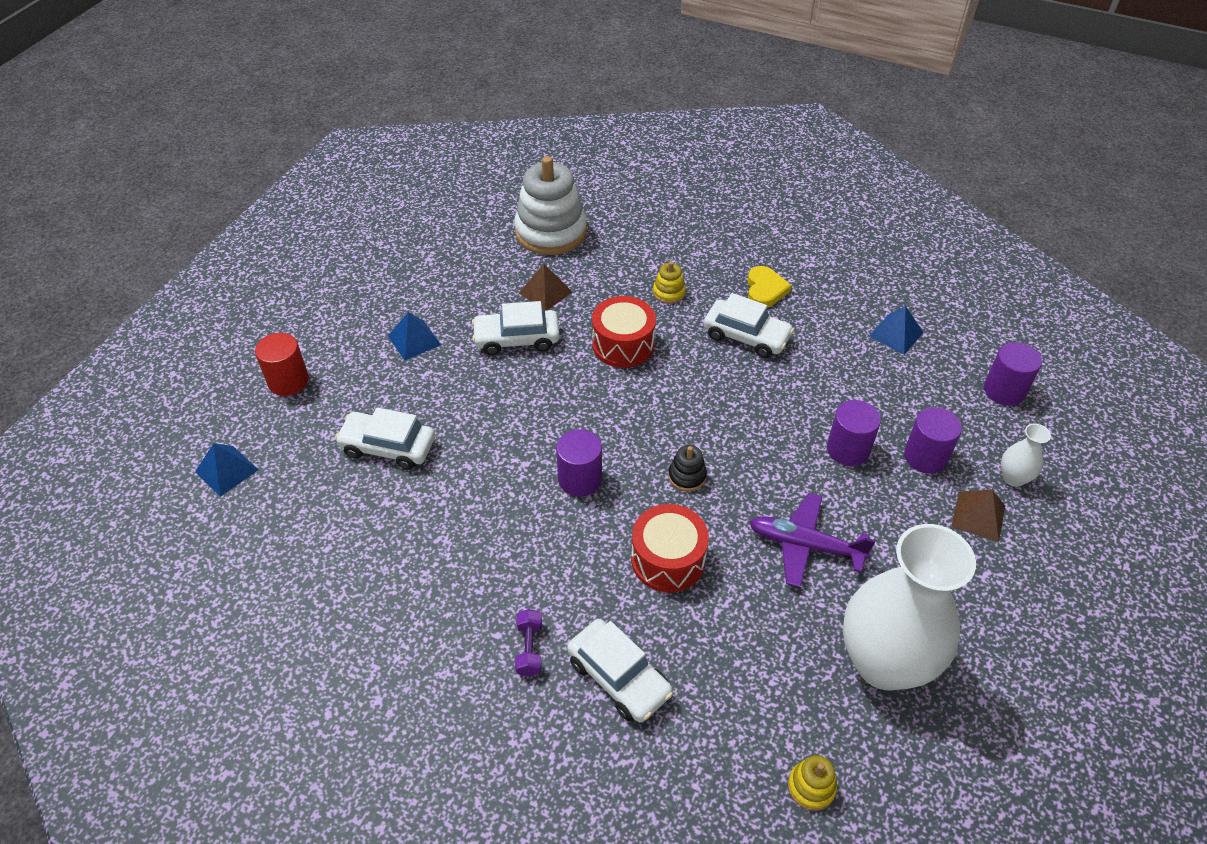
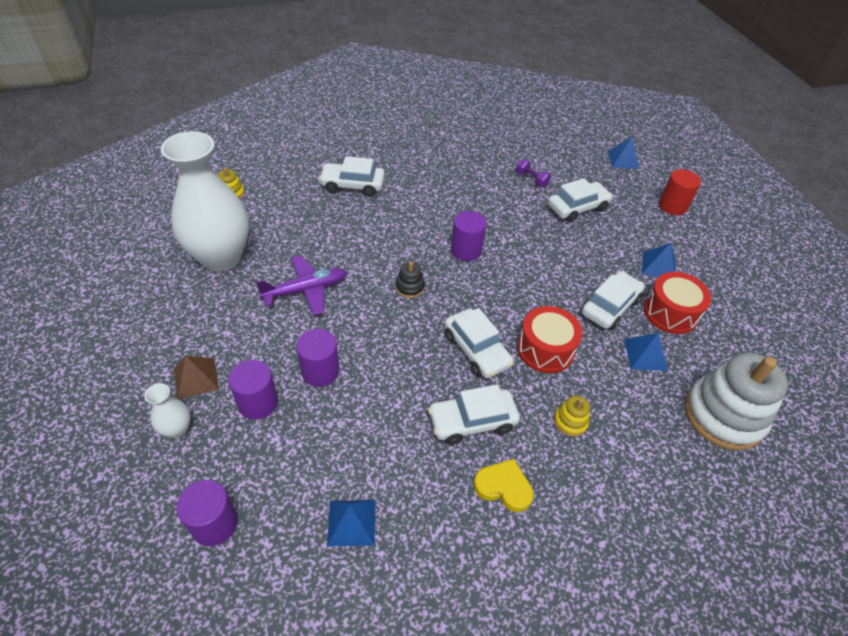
camera: 135 degrees right, 0 degrees up
purple dumbbell [515,609,542,677] -> purple dumbbell moved to [516,159,551,187]
brown pyramid [519,264,572,311] -> blue pyramid [624,333,668,371]
red drum [631,504,709,592] -> red drum moved to [644,272,711,334]
yellow heart [747,266,792,308] -> yellow heart turned 150 degrees clockwise [474,459,534,512]
none -> white car [444,308,514,379]

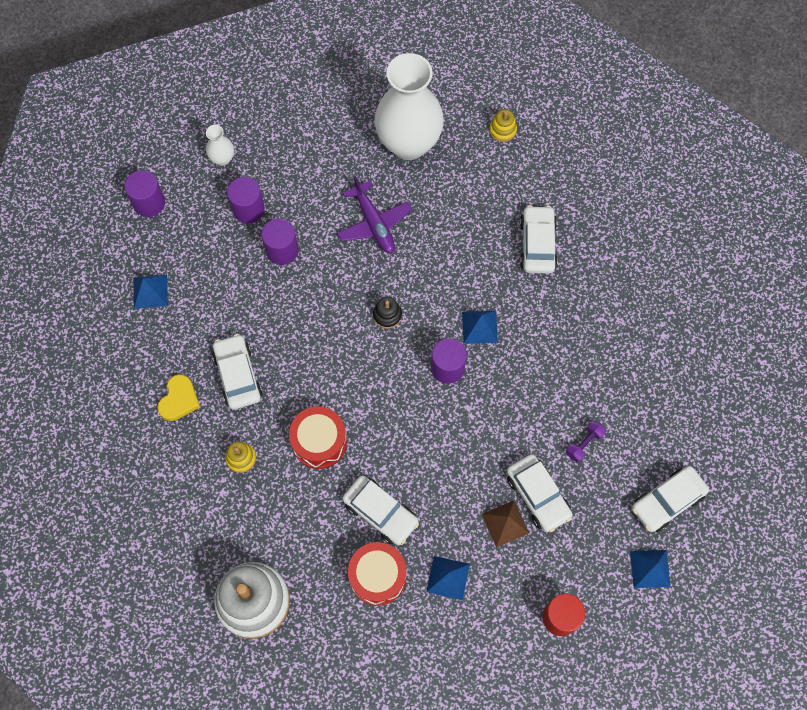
camera: 90 degrees right, 20 degrees up
brown pyramid [174,356,219,400] -> brown pyramid moved to [481,501,529,547]
white car [444,308,514,379] -> white car moved to [632,466,709,532]
blue pyramid [624,333,668,371] -> blue pyramid moved to [462,311,498,344]

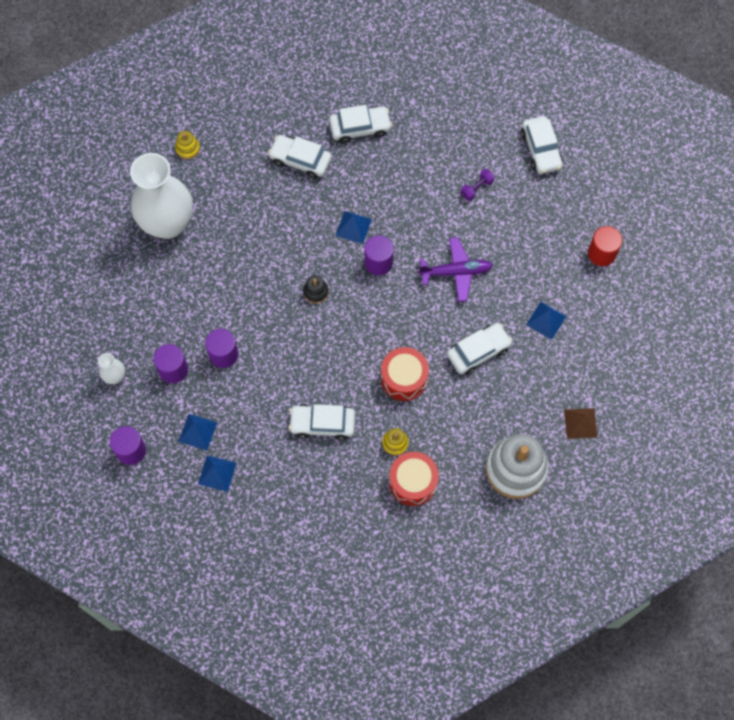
camera: 70 degrees left, 0 degrees up
yellow heart [157,374,200,421] -> none
purple plane [337,176,412,254] -> purple plane moved to [418,237,493,302]
red drum [348,542,406,606] -> red drum moved to [389,452,439,506]
brown pyramid [481,501,529,547] -> brown pyramid moved to [564,408,598,439]
white car [507,454,573,532] -> white car moved to [329,105,392,144]
purple dumbbell [566,421,606,463] -> purple dumbbell turned 75 degrees clockwise [461,169,495,201]
blue pyramid [630,550,671,588] -> blue pyramid moved to [178,414,217,451]

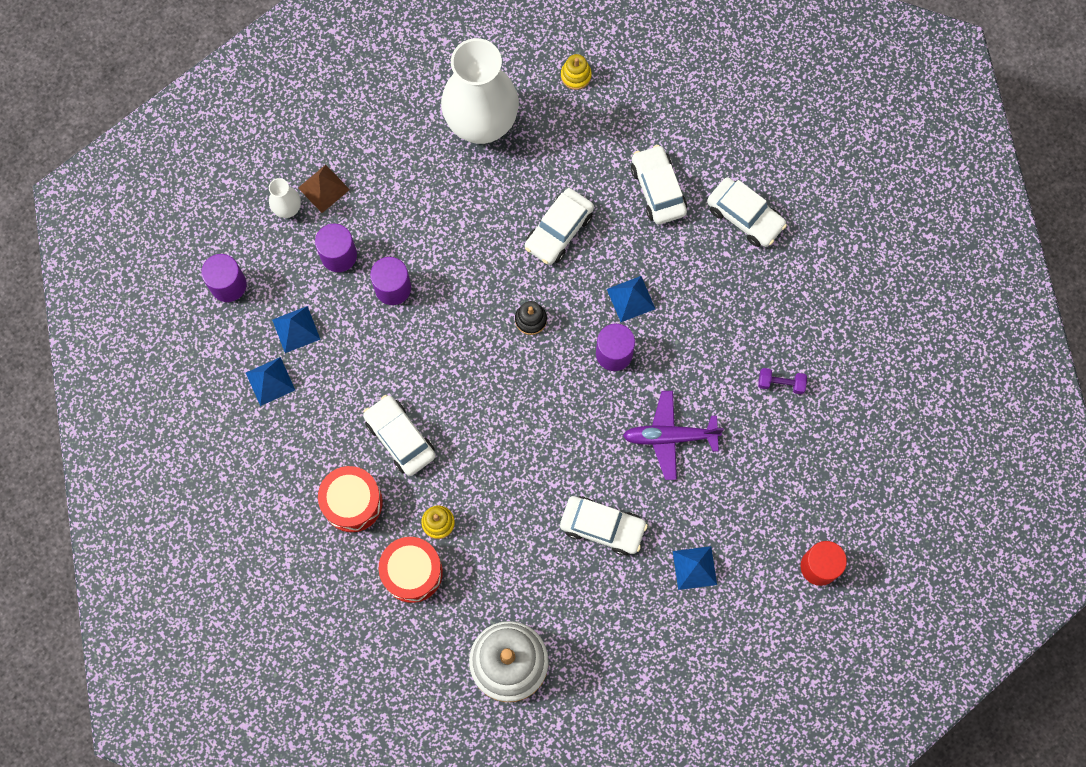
camera: 50 degrees right, 5 degrees up
red drum [381,347,429,401] -> red drum moved to [318,466,383,532]
purple plane [418,237,493,302] -> purple plane turned 135 degrees clockwise [623,391,724,480]
white car [521,116,563,174] -> white car moved to [525,188,594,265]
brown pyramid [564,408,598,439] -> brown pyramid moved to [298,165,350,213]

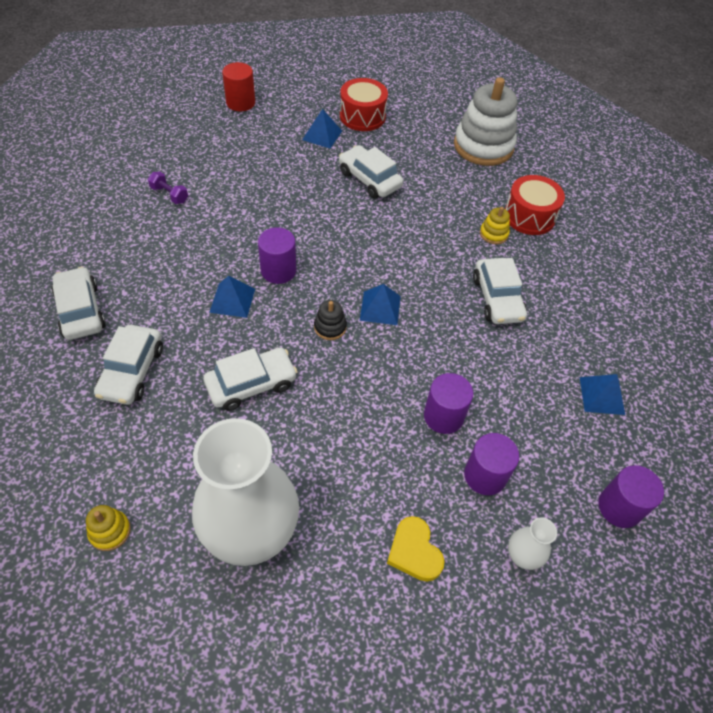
camera: 155 degrees left, 20 degrees down
blue pyramid [272,306,321,353] -> blue pyramid moved to [360,284,401,325]
brown pyramid [298,165,350,213] -> none
red drum [318,466,383,532] -> red drum moved to [340,78,388,131]
purple plane [623,391,724,480] -> none
none -> yellow heart [387,516,445,582]

